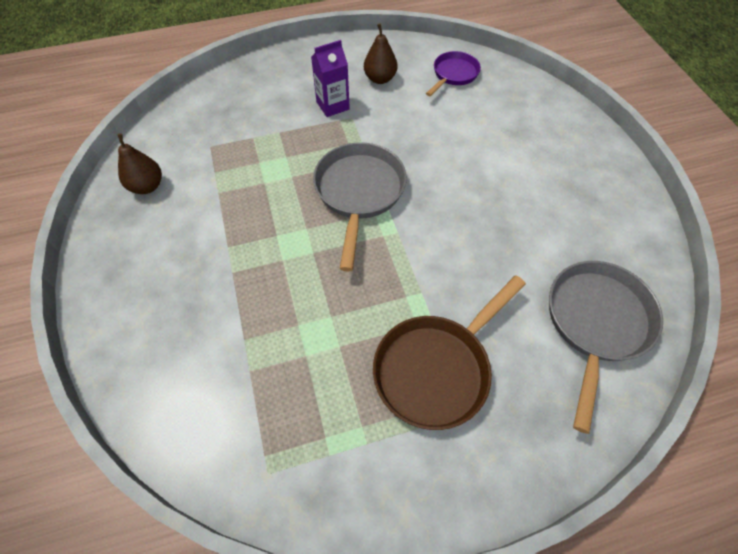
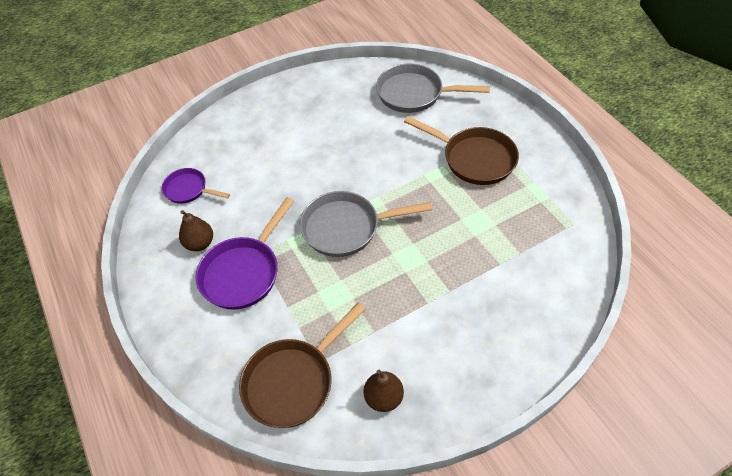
camera: 100 degrees left, 5 degrees down
purple carton [311,40,350,117] -> purple pan [196,197,294,310]
none -> brown pan [239,303,365,428]

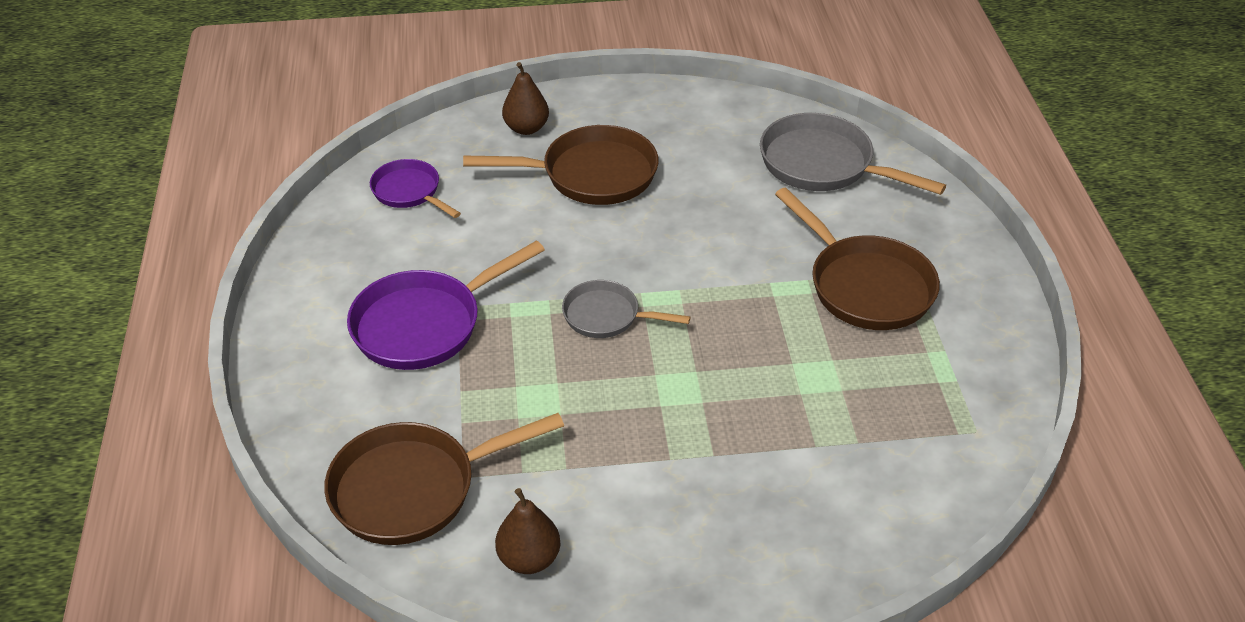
camera: 20 degrees right, 10 degrees down
brown pear [179,210,213,251] -> brown pear moved to [502,62,549,135]
grey pan [300,191,432,257] -> grey pan [562,280,690,338], size x0.60
none -> brown pan [463,125,659,205]

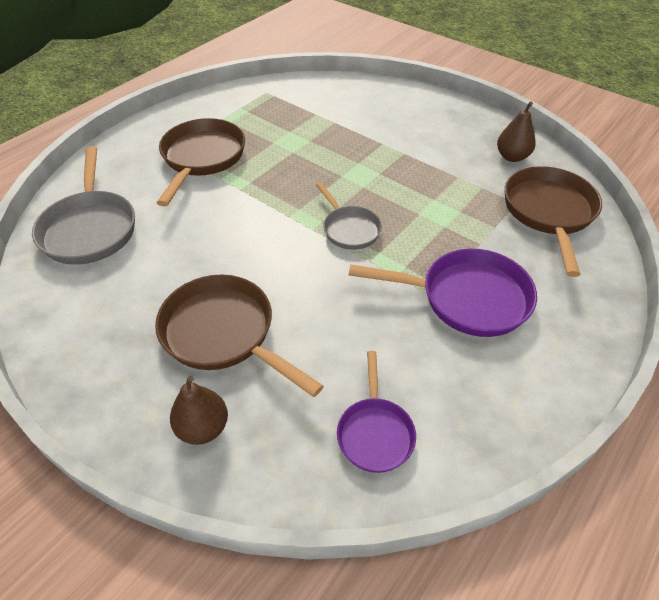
camera: 135 degrees left, 5 degrees up
brown pan [324,413,564,545] -> brown pan turned 105 degrees counterclockwise [505,166,602,277]

